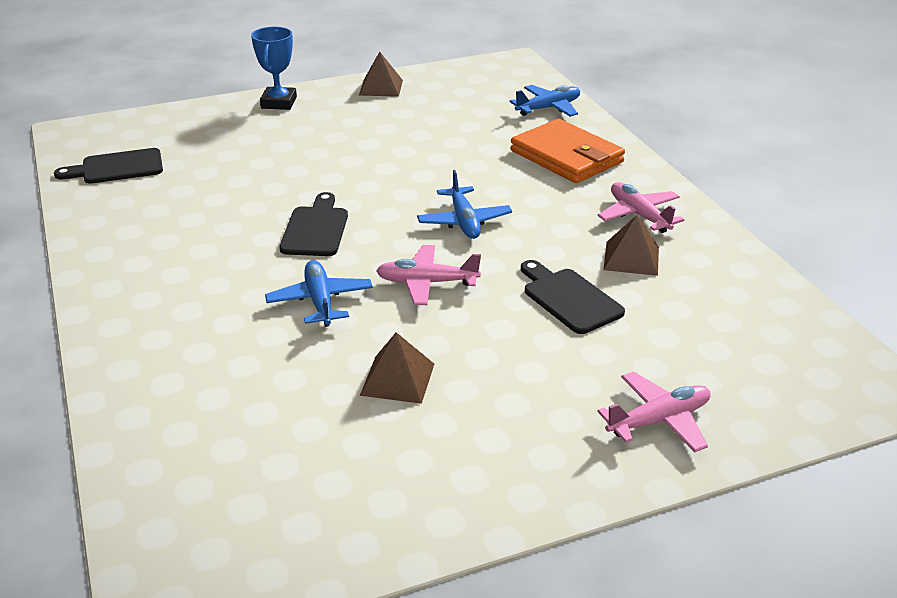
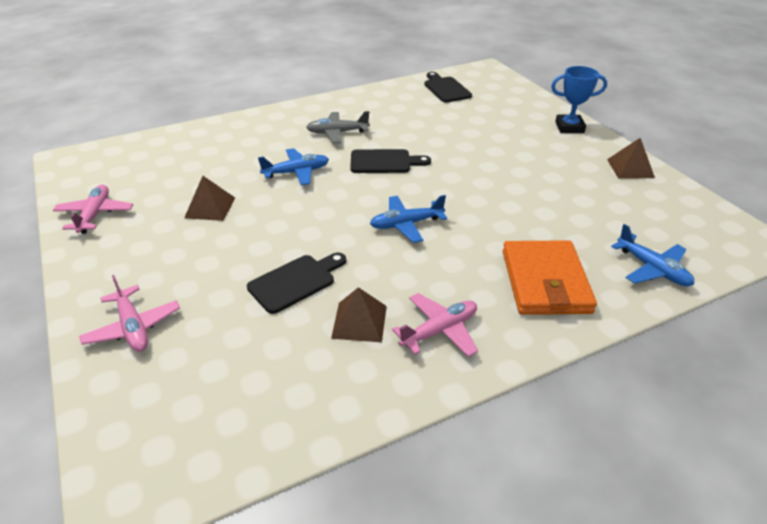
camera: 85 degrees right, 5 degrees up
pink plane [376,245,481,305] -> pink plane moved to [53,185,133,234]
orange wallet [510,119,625,183] -> orange wallet turned 45 degrees counterclockwise [503,240,597,315]
none -> grey plane [306,111,370,143]

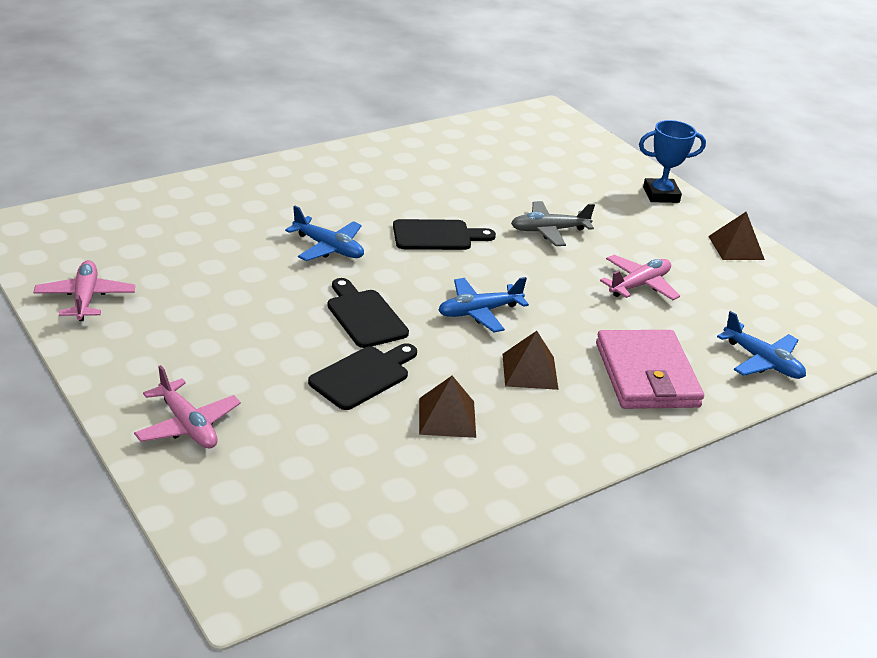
camera: 10 degrees left, 5 degrees down
brown pyramid [184,176,235,221] -> brown pyramid moved to [502,331,559,390]
blue plane [258,148,329,185] -> blue plane turned 60 degrees clockwise [285,206,364,261]
grey plane [306,111,370,143] -> grey plane moved to [511,201,595,246]
pink plane [392,293,478,357] -> pink plane moved to [600,255,680,300]
black cutting board [425,72,472,103] -> black cutting board moved to [327,278,409,348]
orange wallet [503,240,597,315] -> pink wallet [596,330,704,409]

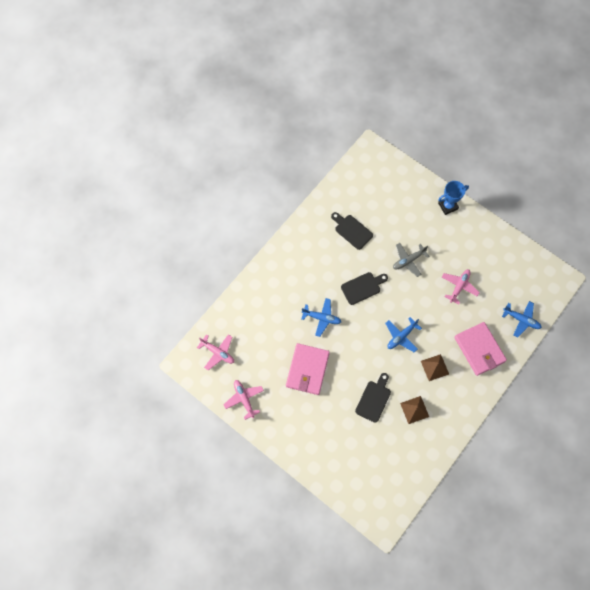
camera: 15 degrees left, 35 degrees up
pink plane [134,365,241,449] -> pink plane moved to [197,334,234,370]
black cutting board [327,278,409,348] -> black cutting board moved to [331,212,373,250]
brown pyramid [708,212,765,260] -> none
none -> pink wallet [286,343,330,395]

